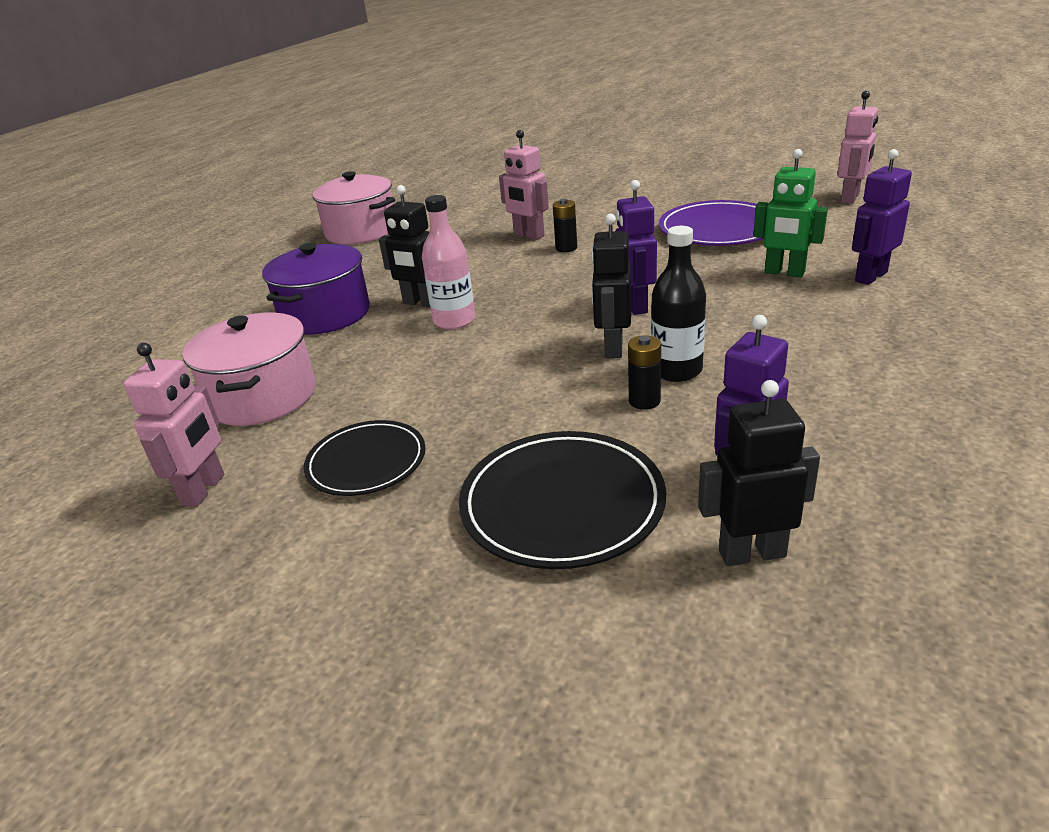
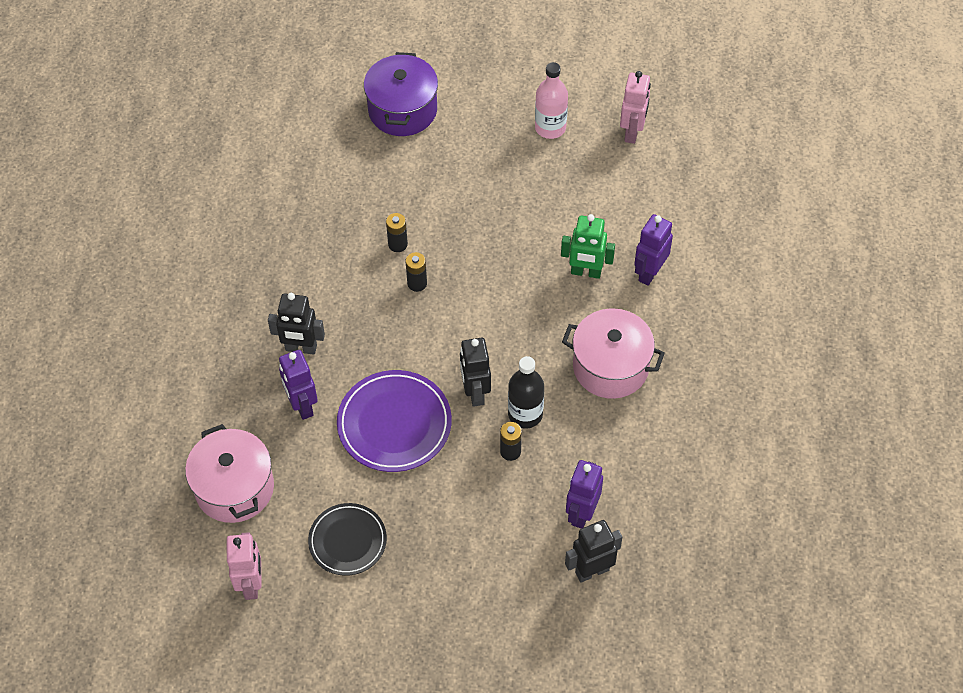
camera: 20 degrees left, 25 degrees up
purple pot [262,243,370,335] -> purple pot moved to [364,52,438,136]
pink pot [313,171,395,244] -> pink pot moved to [562,308,665,399]
pink bottle [422,195,475,329] -> pink bottle moved to [535,62,568,139]
black plate [459,431,666,569] -> none
pink robot [499,130,549,240] -> none
purple robot [615,180,657,315] -> purple robot moved to [279,350,318,420]
purple plate [659,200,764,246] -> purple plate moved to [337,370,452,472]
none -> black battery [406,252,427,292]

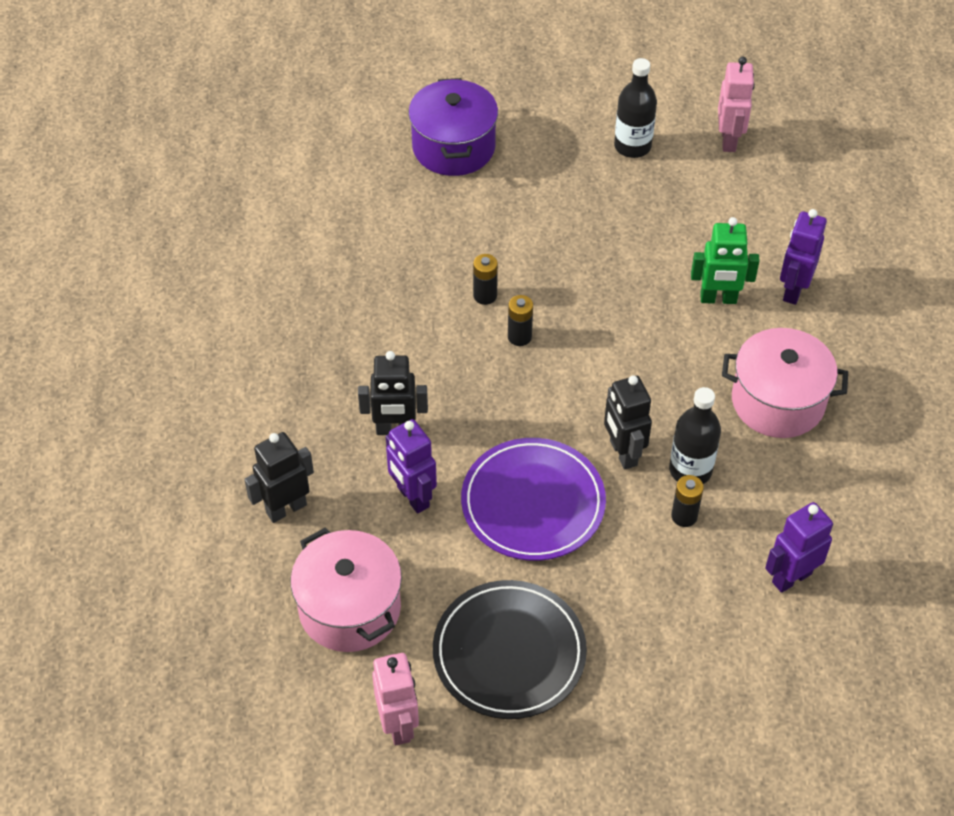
camera: 10 degrees left, 5 degrees down
black plate [308,503,387,576] -> black plate [433,580,587,719], size x1.52
pink bottle [535,62,568,139] -> black bottle [614,58,657,158]
black robot [565,520,622,583] -> black robot moved to [244,432,314,523]
purple robot [566,460,603,529] -> purple robot turned 45 degrees clockwise [765,502,833,593]

